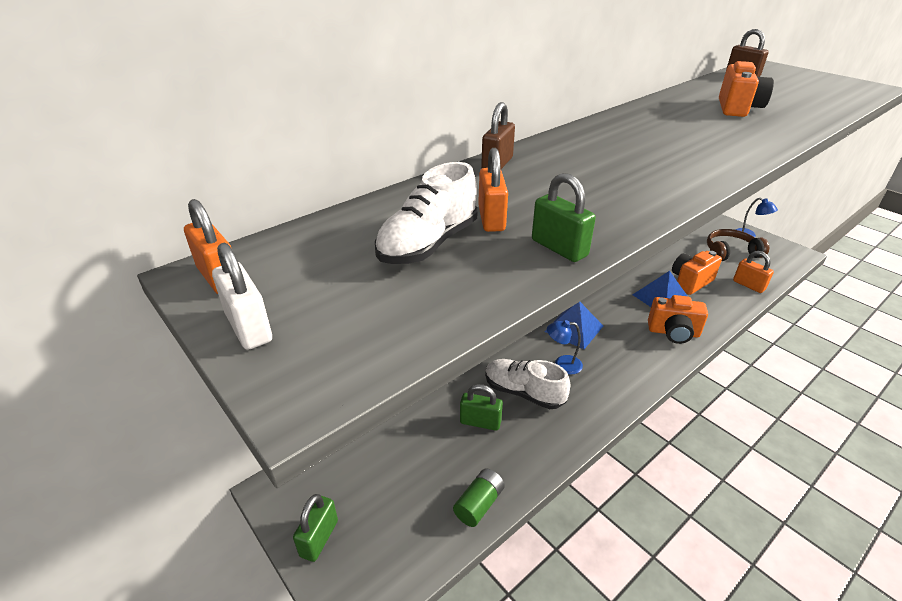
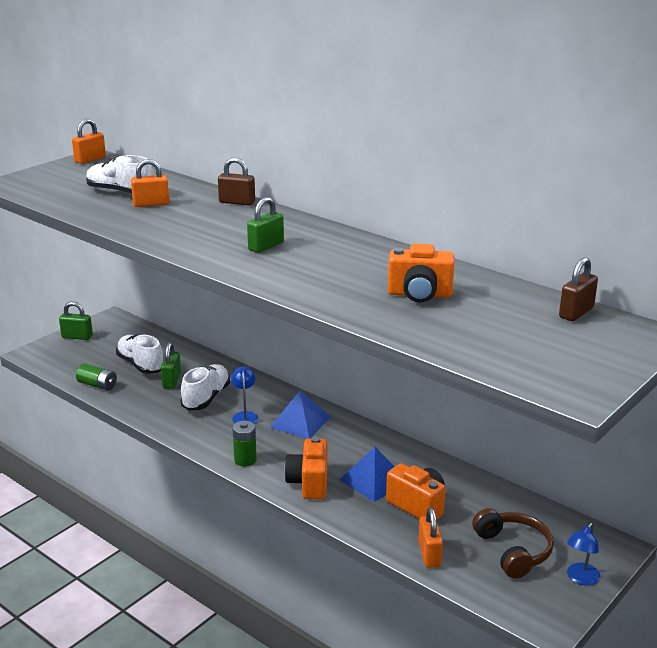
camera: 80 degrees right, 10 degrees down
white padlock [212,243,272,350] -> none
green padlock [532,173,596,262] -> green padlock moved to [247,197,284,253]
orange padlock [733,251,774,293] -> orange padlock turned 45 degrees counterclockwise [418,507,443,568]
none -> white shoe [116,334,164,374]
none -> green battery [232,421,257,466]

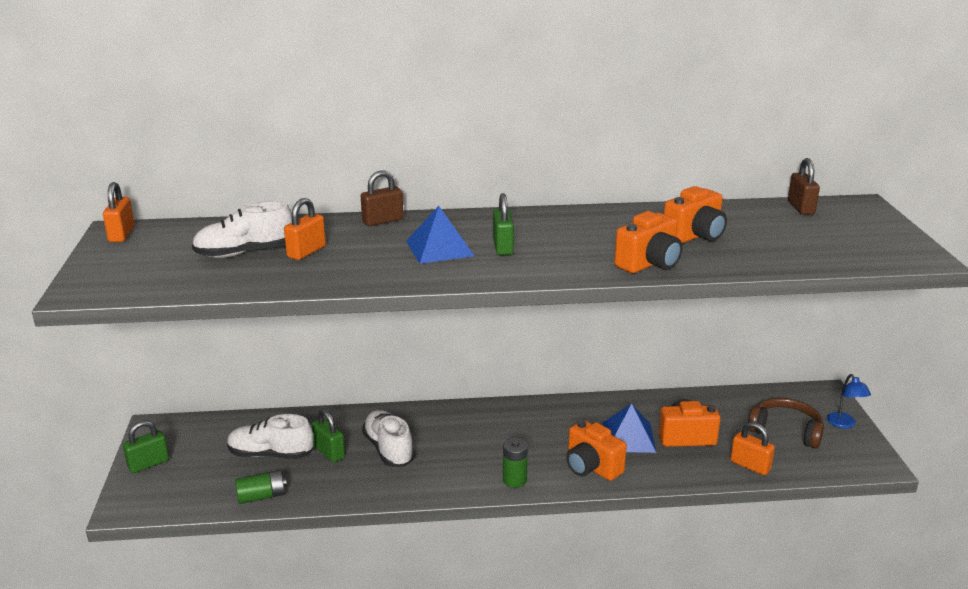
camera: 45 degrees left, 0 degrees up
blue lamp [231,367,258,424] -> none
blue pyramid [270,391,330,439] -> blue pyramid moved to [406,206,474,264]
none -> orange camera [614,211,683,273]

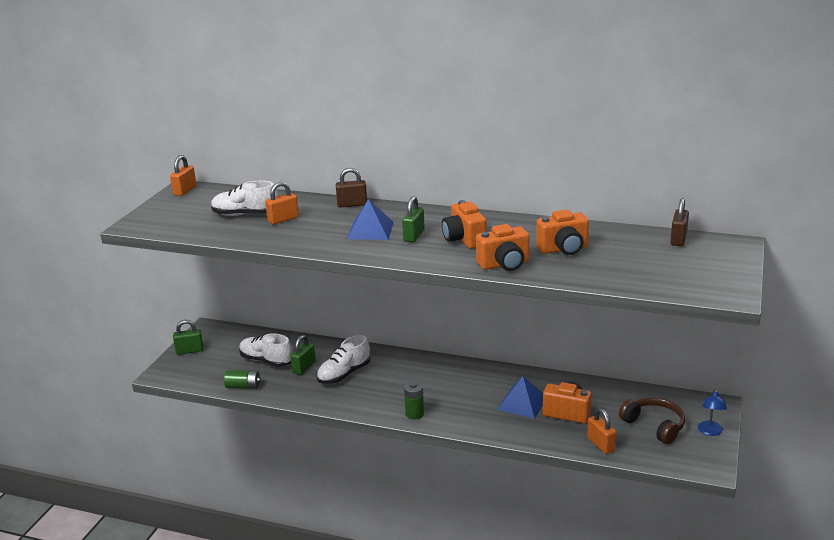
camera: 25 degrees right, 0 degrees up
green padlock [312,409,345,463] -> green padlock turned 45 degrees clockwise [290,335,316,375]
white shoe [362,410,415,467] -> white shoe turned 135 degrees counterclockwise [317,335,370,384]
orange camera [566,420,627,481] -> orange camera moved to [442,200,487,249]

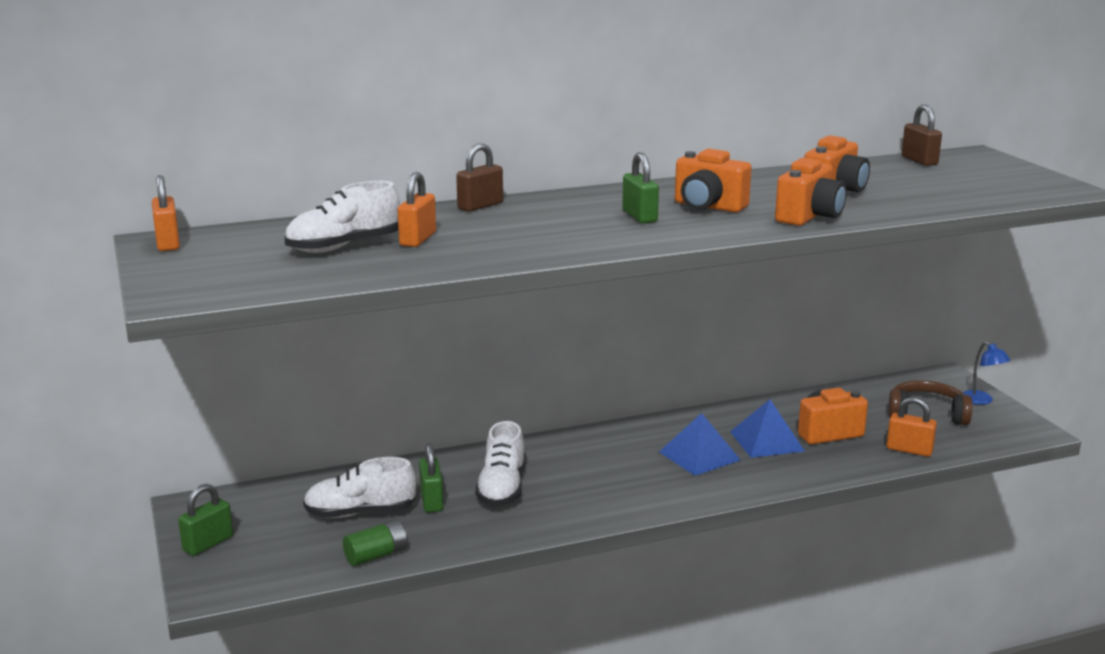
camera: 40 degrees left, 5 degrees down
blue pyramid [347,199,394,240] -> blue pyramid moved to [659,413,740,476]
green battery [404,381,424,420] -> none

